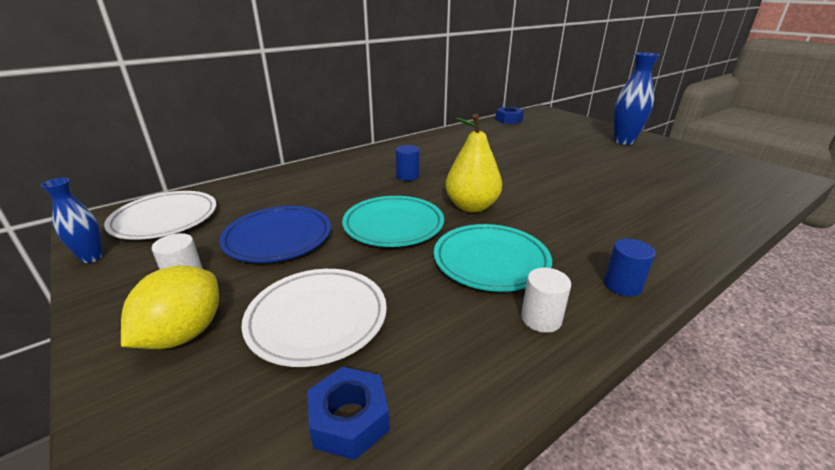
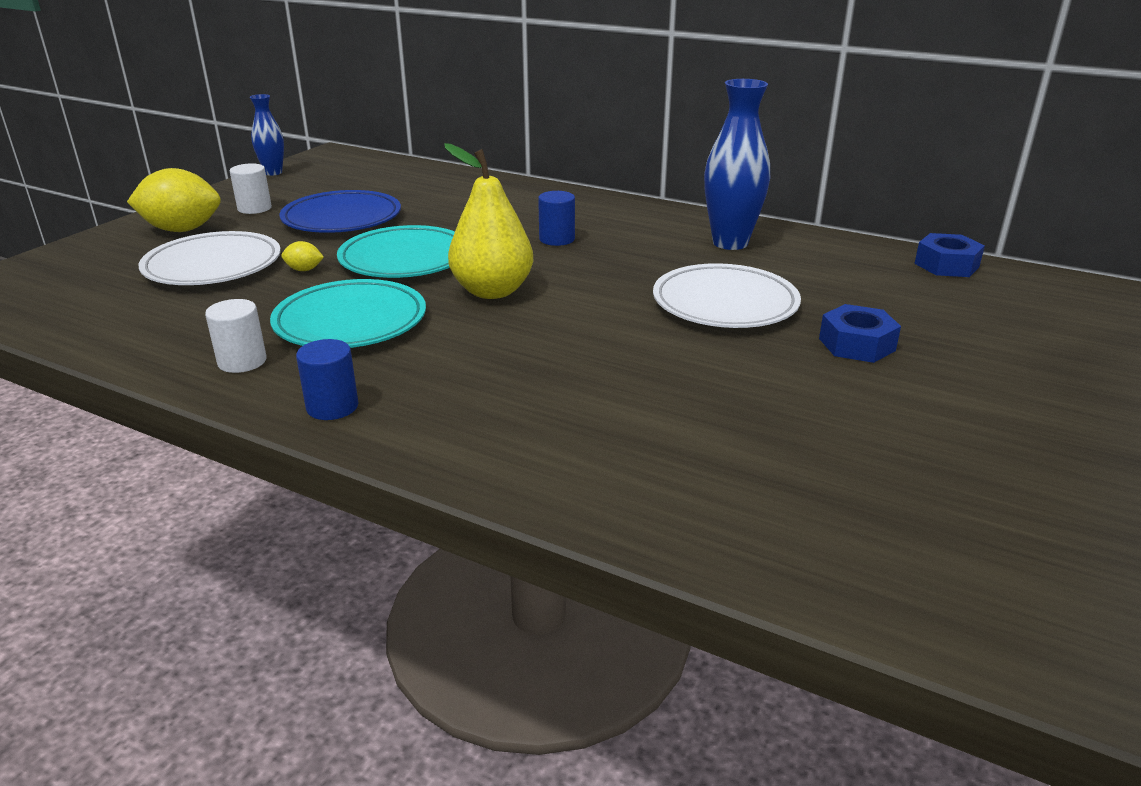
camera: 65 degrees right, 0 degrees up
white plate [104,191,217,240] -> white plate moved to [653,263,801,328]
blue nut [307,367,390,460] -> blue nut moved to [819,304,901,363]
blue vase [614,52,660,145] -> blue vase moved to [704,79,770,250]
none -> yellow lemon [281,241,324,271]

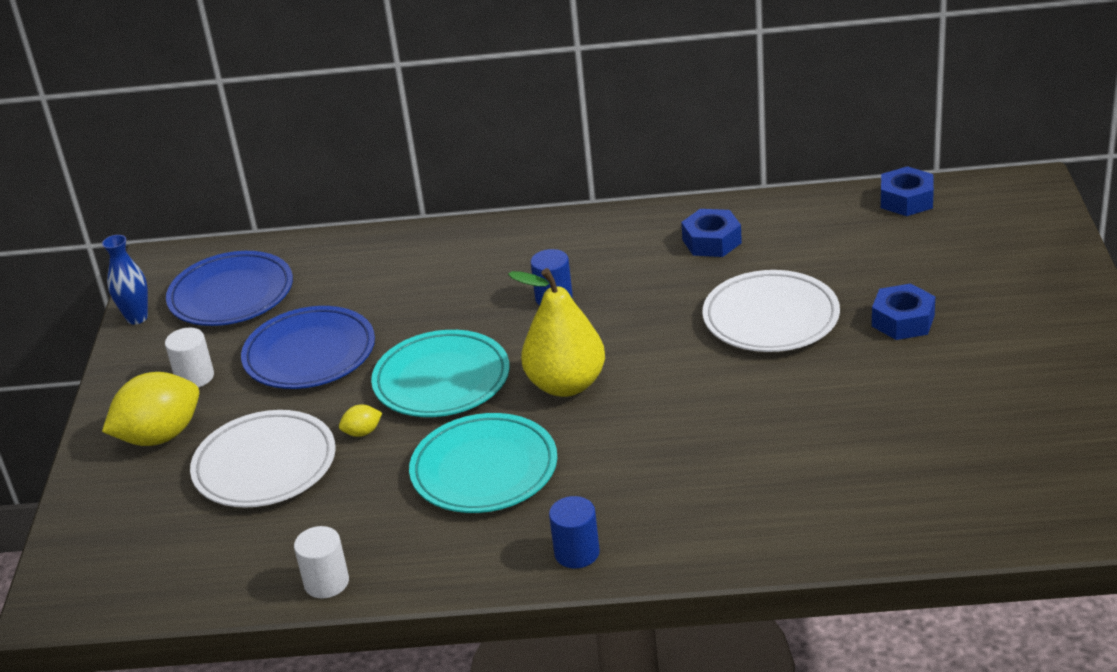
camera: 25 degrees left, 5 degrees up
white cylinder [205,299,267,373] -> white cylinder moved to [294,526,349,598]
blue vase [704,79,770,250] -> blue nut [681,209,742,257]
none -> blue plate [166,251,293,326]

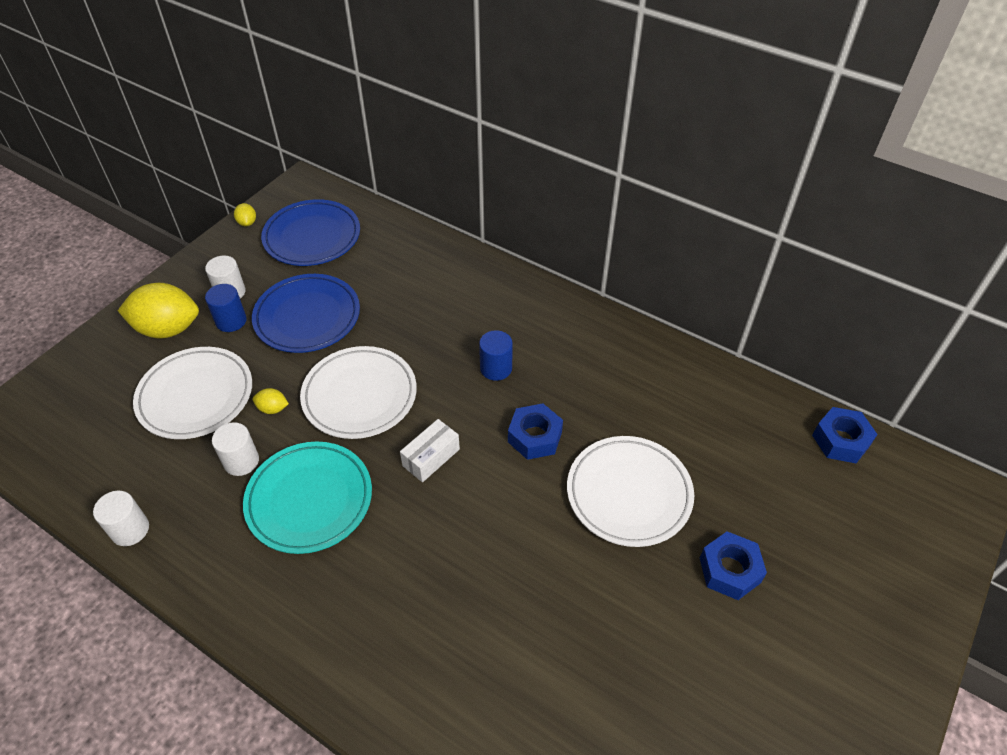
camera: 30 degrees right, 15 degrees up
blue vase [102,235,148,324] -> yellow lemon [234,203,256,226]
turquoise plate [371,330,510,417] -> white plate [300,346,417,439]
yellow pear [508,268,605,397] -> white box [400,419,460,482]
blue cylinder [549,496,600,568] -> blue cylinder moved to [205,284,247,332]
blue nut [681,209,742,257] -> blue nut moved to [508,404,563,460]
none -> white cylinder [212,422,259,476]

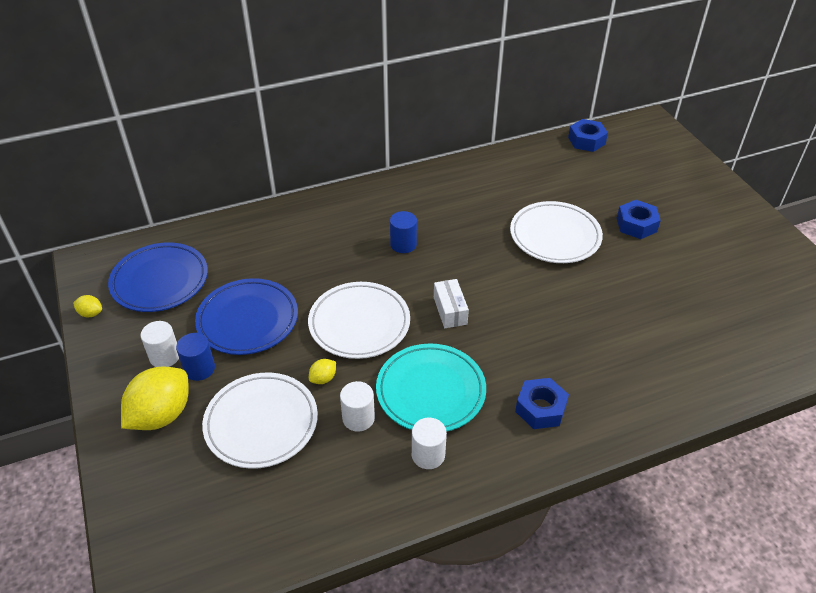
camera: 55 degrees left, 5 degrees down
white cylinder [93,491,149,546] -> white cylinder moved to [412,418,447,469]
blue nut [508,404,563,460] -> blue nut moved to [515,378,569,429]

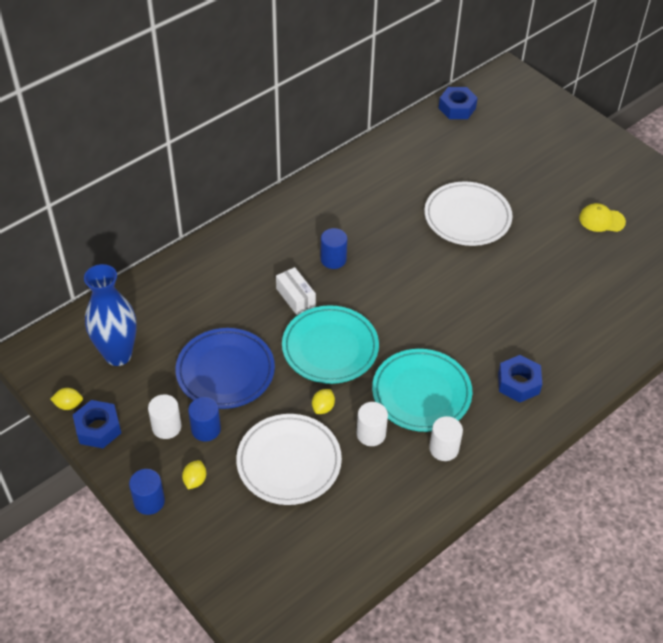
camera: 20 degrees left, 5 degrees up
blue plate [108,242,208,312] -> blue vase [84,264,137,366]
yellow lemon [121,367,189,430] -> yellow lemon [182,460,206,489], size x0.44
white plate [308,282,410,359] -> turquoise plate [282,305,379,384]
white box [434,279,469,328] -> white box moved to [276,267,316,315]
blue nut [617,200,661,239] -> blue nut moved to [73,400,121,448]
none -> blue cylinder [129,469,165,515]
none -> yellow cap [579,203,626,232]

